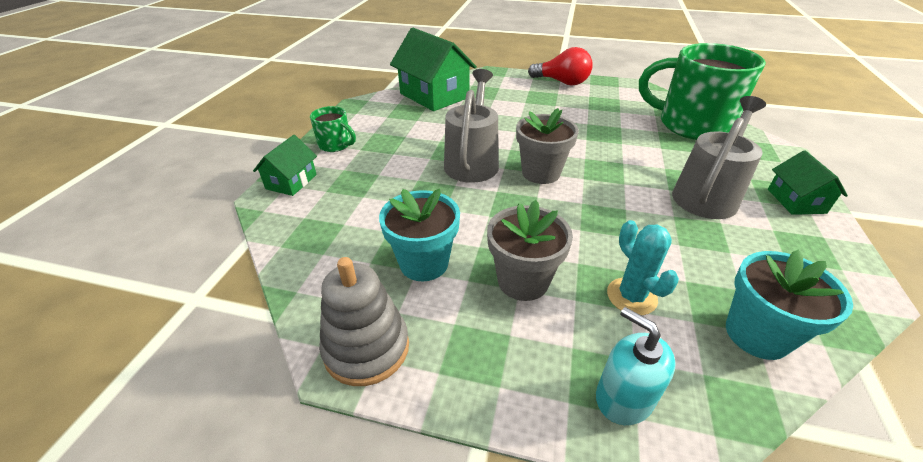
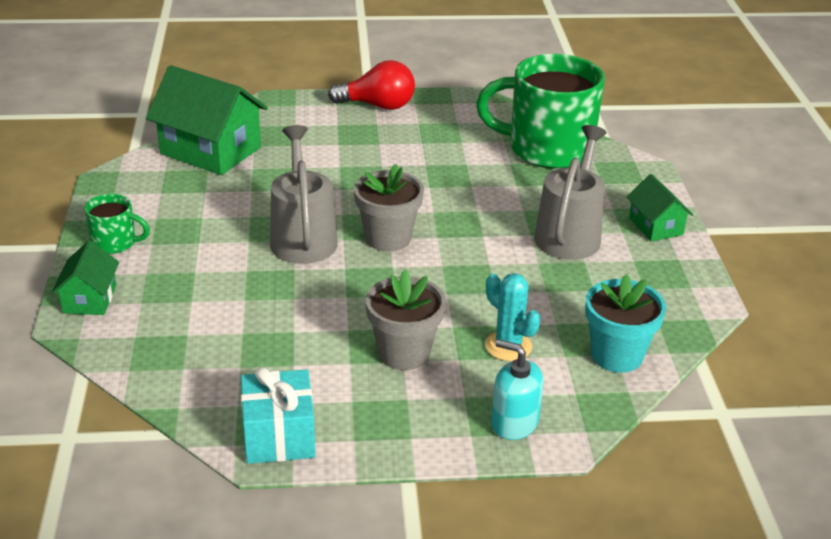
camera: 20 degrees left, 5 degrees down
grey stacking toy [319,257,409,386] -> turquoise gift [241,367,315,464]
turquoise flower pot [379,189,460,281] -> none

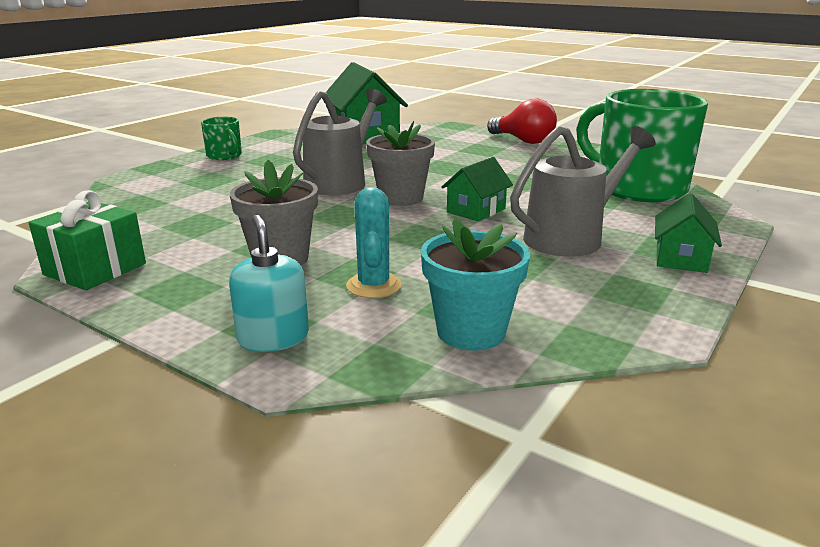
camera: 40 degrees right, 10 degrees down
green house [52,241,119,315] -> green house moved to [441,157,513,222]
turquoise gift [241,367,315,464] -> green gift [29,190,146,290]

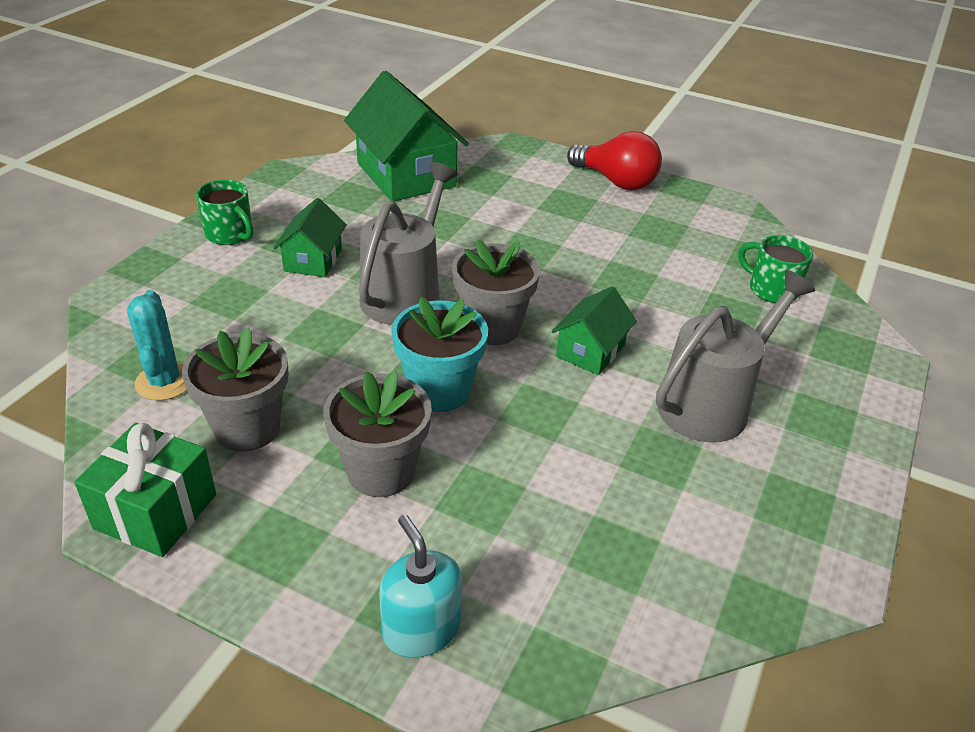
camera: 10 degrees left, 15 degrees up
turquoise cactus [346,187,402,298] -> turquoise cactus moved to [127,290,187,400]
turquoise flower pot [421,218,530,351] -> turquoise flower pot moved to [391,297,488,412]
green mug [576,89,708,202] -> green mug [738,235,814,303], size x0.46
green house [655,193,722,273] -> green house moved to [274,198,347,277]
none -> grey flower pot [182,327,288,452]

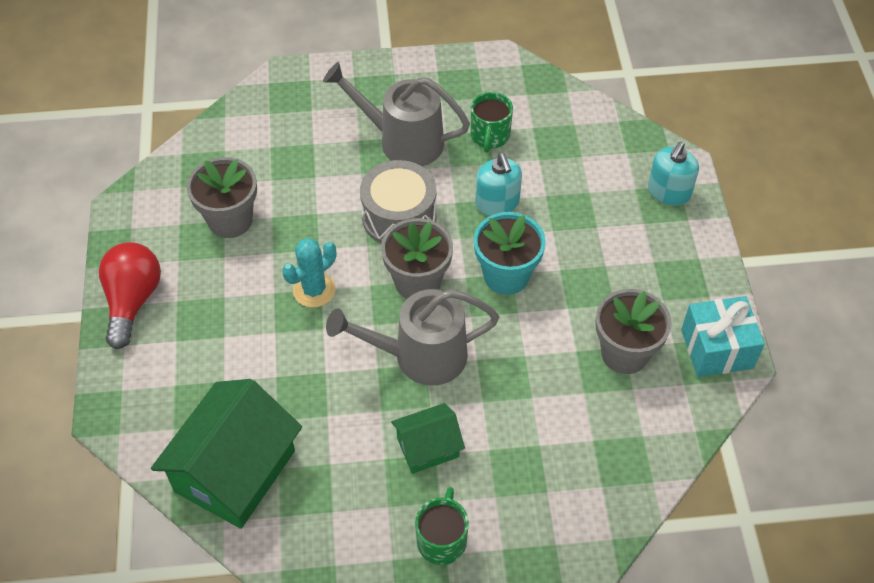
camera: 120 degrees left, 15 degrees up
green gift [74,423,216,557] -> turquoise gift [681,296,765,377]
turquoise cactus [127,290,187,400] -> turquoise cactus moved to [282,238,336,308]
grey flower pot [324,371,432,497] -> grey flower pot moved to [187,157,257,238]
green house [552,286,637,375] -> grey drum [360,160,436,244]
green mug [738,235,814,303] -> green mug moved to [471,92,513,153]
none -> turquoise soap dispenser [475,153,522,216]

